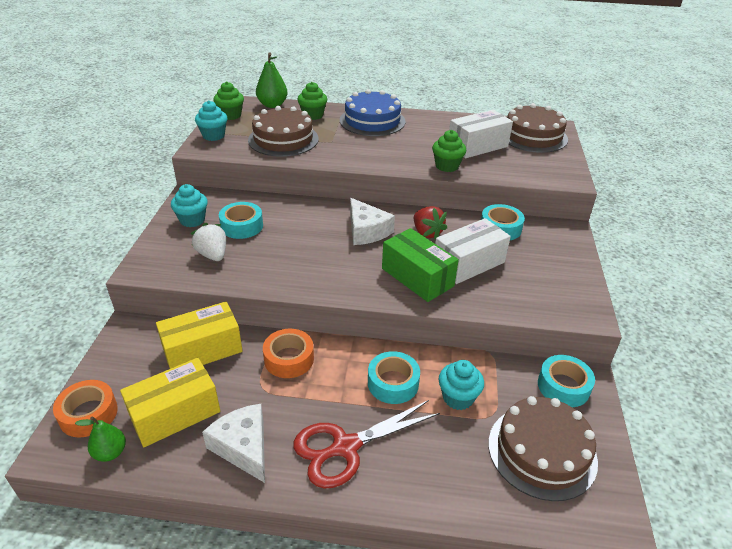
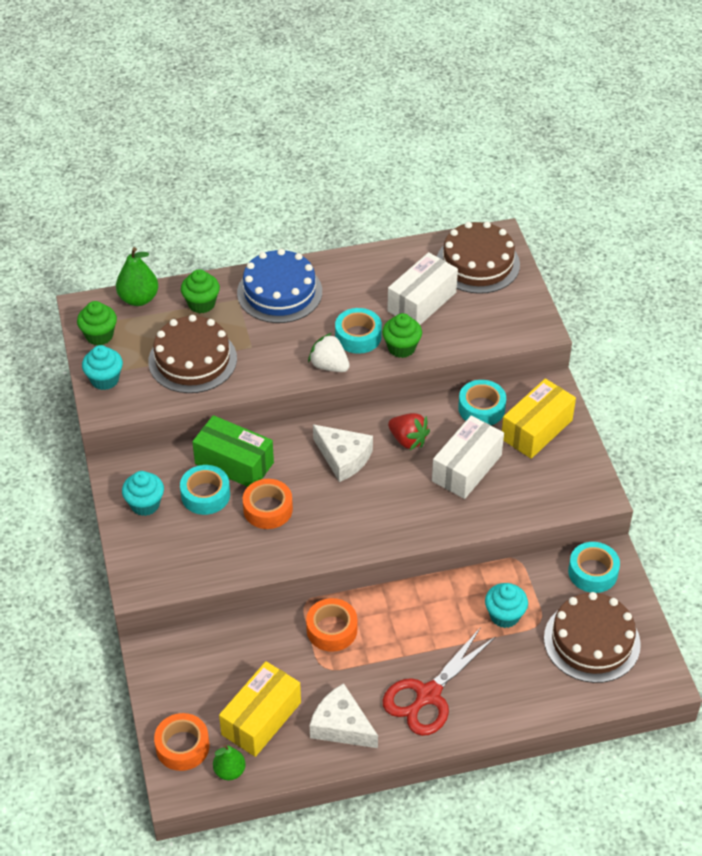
camera: 20 degrees left, 10 degrees up
yellow box [156,301,243,369] -> yellow box moved to [502,378,576,459]
white strawberry [190,223,226,261] -> white strawberry moved to [308,333,350,372]
turquoise tape [368,351,420,404] -> turquoise tape moved to [335,308,382,354]
green box [382,228,459,302] -> green box moved to [192,415,274,487]
none -> orange tape [243,479,293,529]

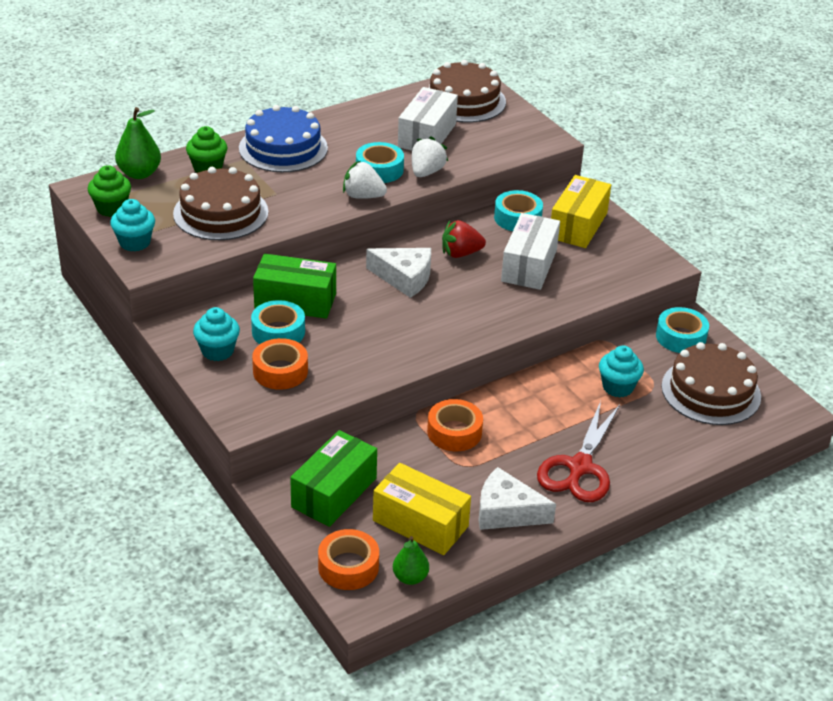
camera: 20 degrees left, 10 degrees down
yellow box [219,661,301,757] -> yellow box turned 75 degrees counterclockwise [373,463,471,555]
orange tape [243,479,293,529] -> orange tape moved to [252,338,308,390]
green cupcake [382,313,422,358] -> white strawberry [412,136,448,177]
red strawberry [388,413,430,450] -> red strawberry turned 150 degrees clockwise [442,220,486,258]
none -> green box [290,430,377,527]

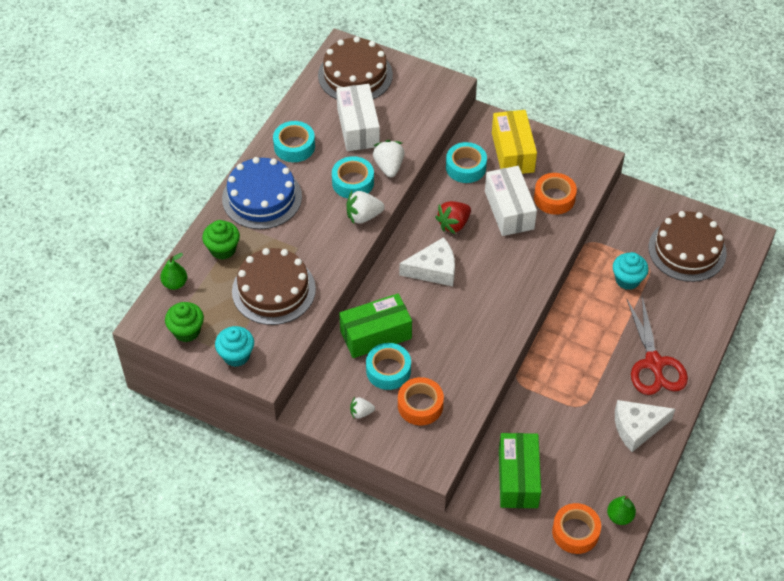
camera: 30 degrees left, 15 degrees up
green pear [115,107,161,179] -> green pear [160,253,187,290], size x0.65
turquoise cupcake [193,307,240,361] -> white strawberry [350,397,375,418]
yellow box [373,463,471,555] -> none
orange tape [427,399,483,451] -> orange tape moved to [534,173,577,215]
turquoise tape [656,307,709,353] -> turquoise tape moved to [273,121,315,162]

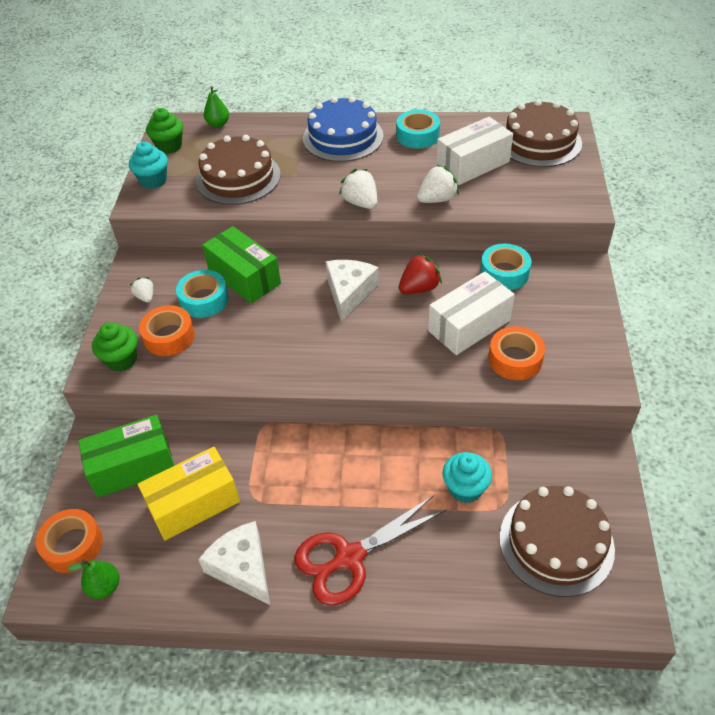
camera: 70 degrees right, 5 degrees down
green cupcake [202,220,240,260] -> green cupcake moved to [92,322,138,372]
turquoise tape [332,156,374,198] -> none
white cheese [399,237,455,286] -> white cheese turned 135 degrees counterclockwise [325,260,379,321]
red strawberry [435,201,471,234] -> red strawberry turned 120 degrees clockwise [399,253,442,294]
yellow box [492,110,537,174] -> yellow box moved to [138,447,240,541]

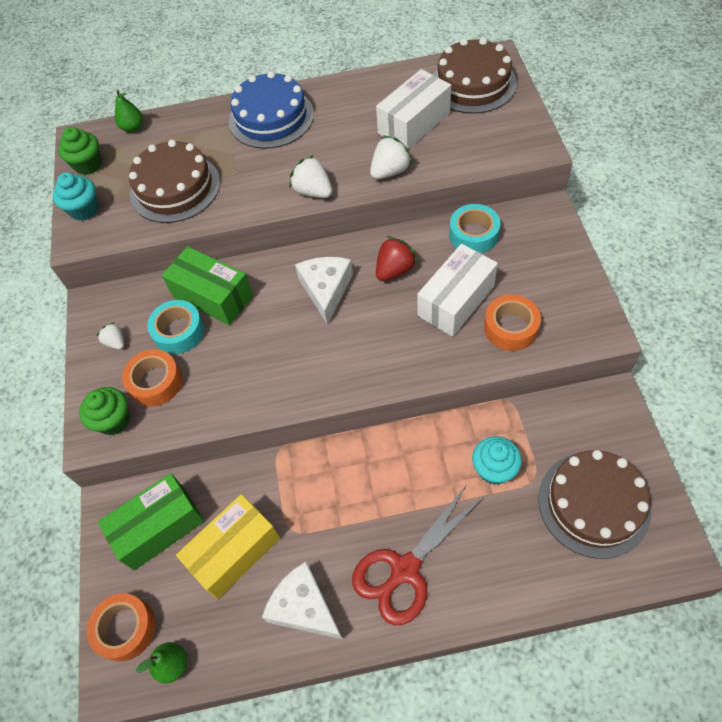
camera: 10 degrees left, 10 degrees up
turquoise tape [396,110,440,149] -> none

